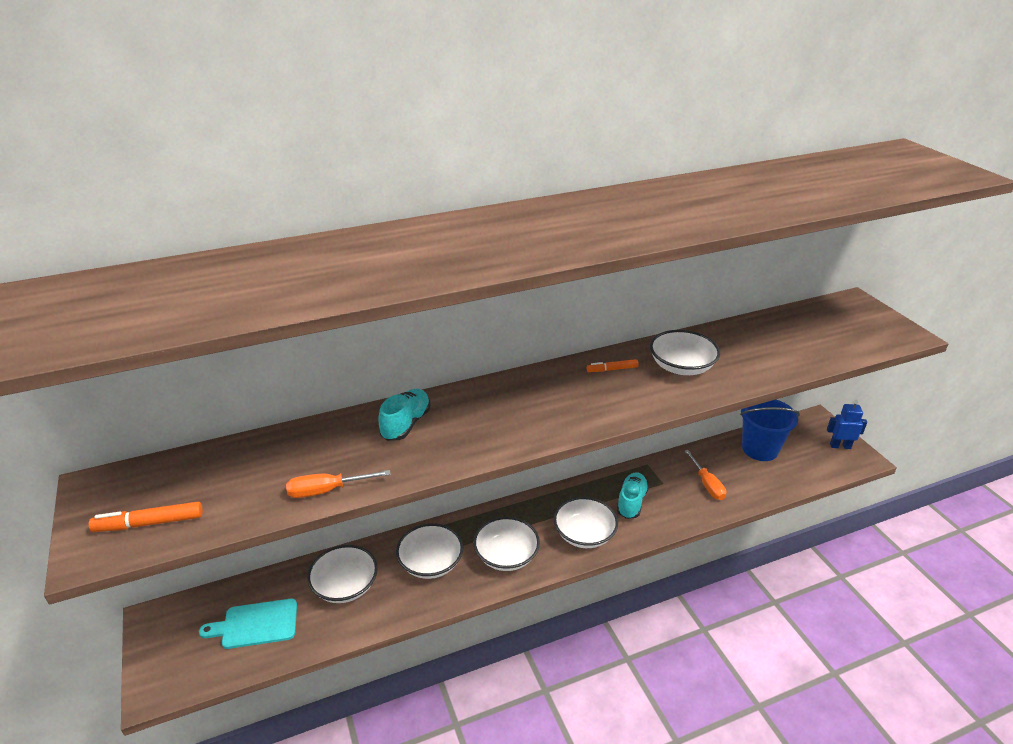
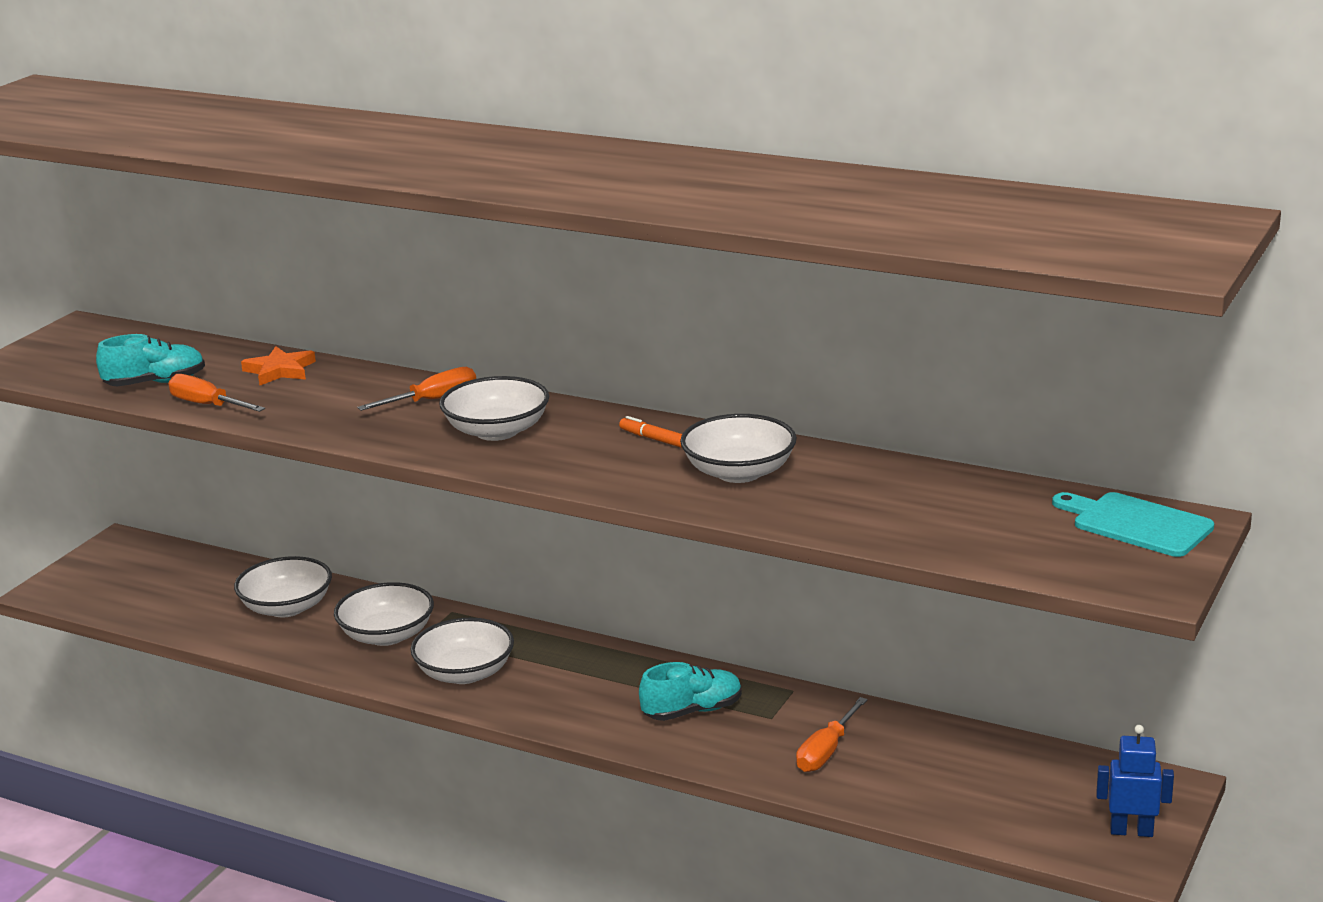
camera: 50 degrees right, 10 degrees down
orange marker [89,502,203,532] -> none
turquoise cutting board [199,599,297,649] -> turquoise cutting board moved to [1052,492,1214,557]
turquoise shoe [378,389,431,441] -> turquoise shoe moved to [96,334,205,386]
white bowl [554,497,618,548] -> white bowl moved to [439,376,549,441]
blue bucket [740,400,800,461] -> none
blue robot [827,400,867,449] -> blue robot turned 45 degrees counterclockwise [1096,725,1174,837]
none -> orange star [241,346,316,385]
none -> orange screwdriver [357,367,476,411]

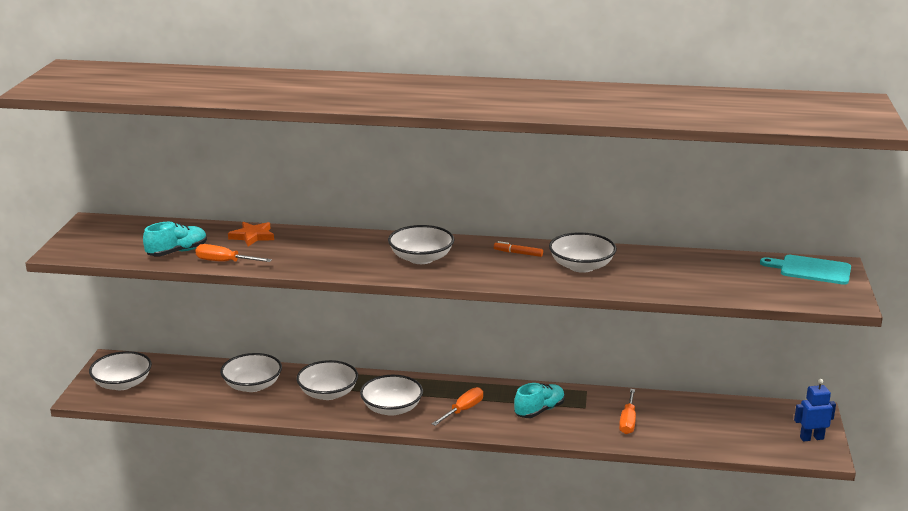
camera: 20 degrees left, 0 degrees up
orange screwdriver [357,367,476,411] -> orange screwdriver moved to [432,387,483,426]
none -> white bowl [89,351,152,390]

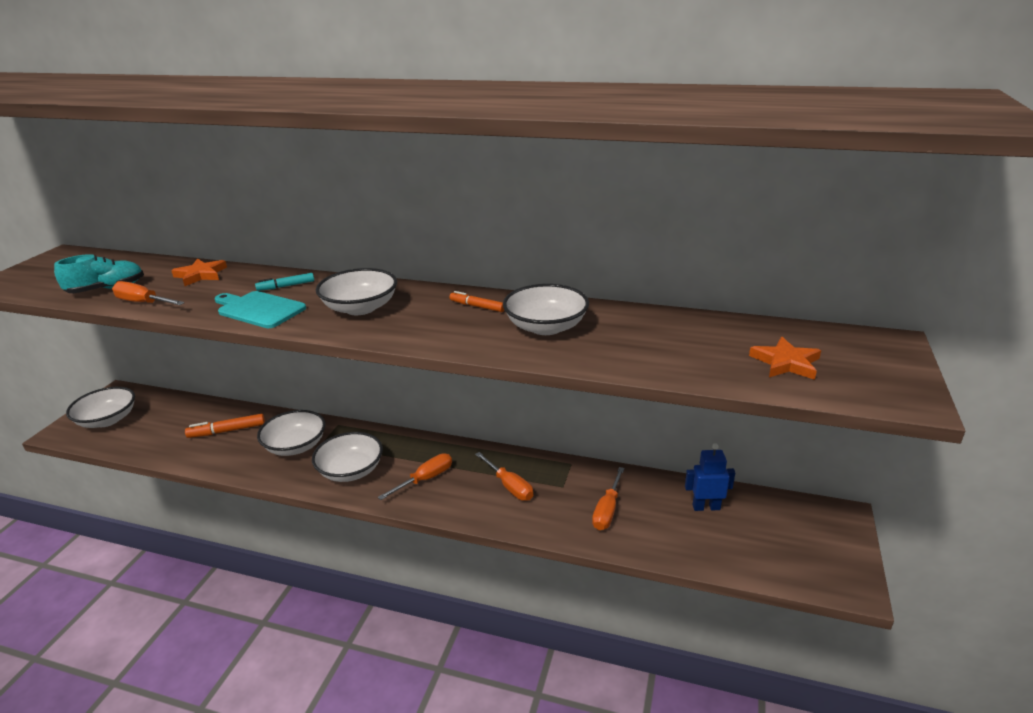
camera: 10 degrees right, 5 degrees up
white bowl [220,353,282,392] -> orange marker [185,414,265,438]
turquoise shoe [514,383,565,418] -> orange screwdriver [475,452,533,501]
turquoise cutting board [760,255,851,285] -> turquoise cutting board moved to [215,291,306,328]
blue robot [794,379,836,442] -> blue robot moved to [685,443,735,511]
none -> turquoise marker [255,273,314,291]
none -> orange star [749,337,821,380]

